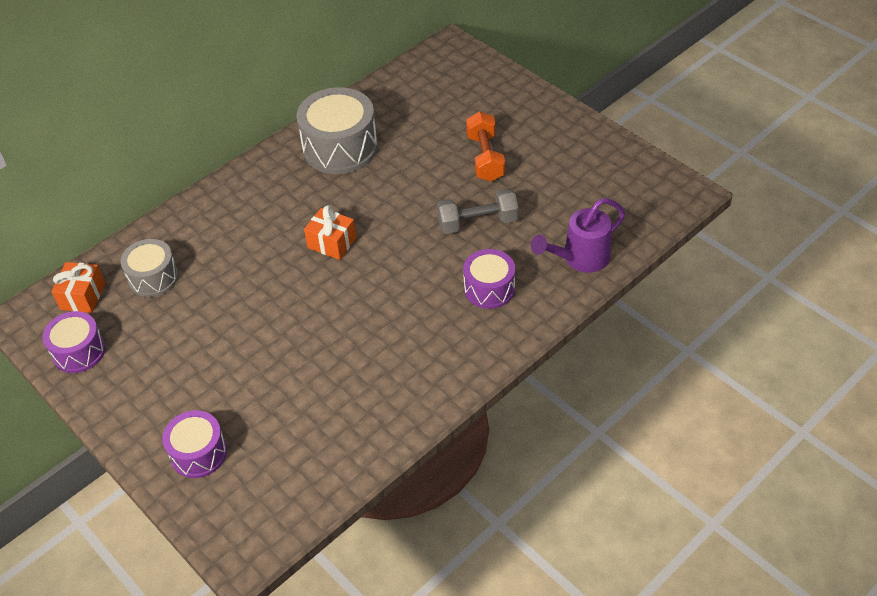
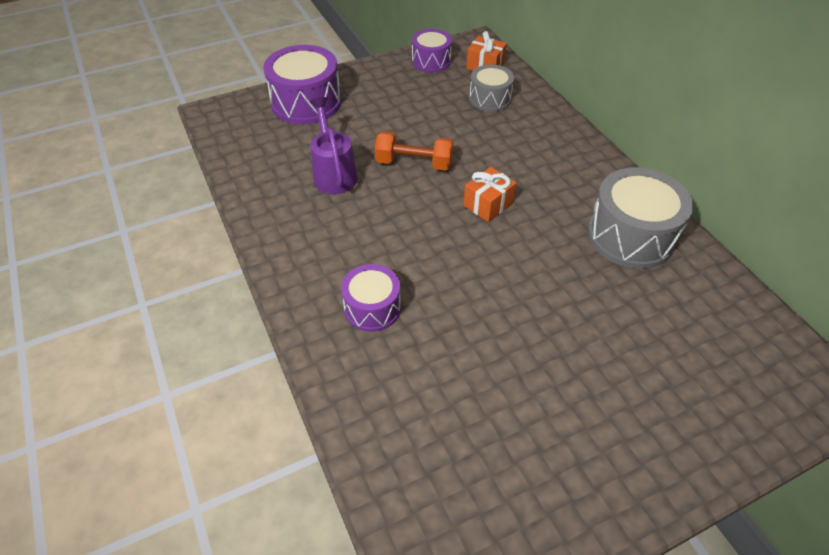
camera: 105 degrees right, 0 degrees up
purple drum [162,410,227,478] -> purple drum [263,45,341,124], size x1.66
grey dumbbell [437,188,519,234] -> none
orange dumbbell [466,111,505,182] -> orange dumbbell moved to [375,131,453,171]
purple watering can [531,198,625,273] -> purple watering can moved to [310,97,358,194]

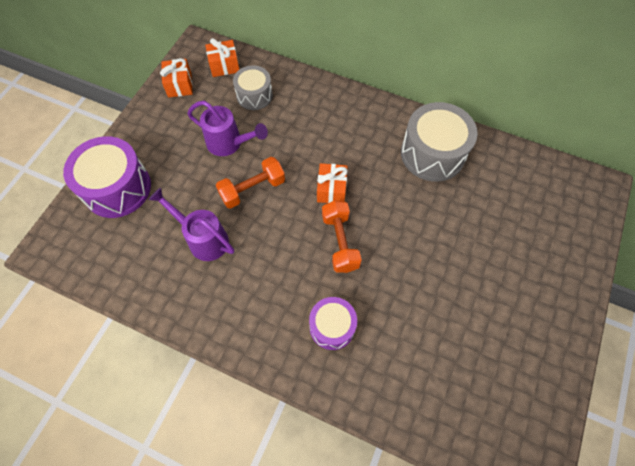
camera: 40 degrees left, 15 degrees up
purple drum [412,29,452,73] -> orange gift [160,58,193,97]
none -> purple watering can [187,101,268,156]
none -> orange dumbbell [322,200,362,273]

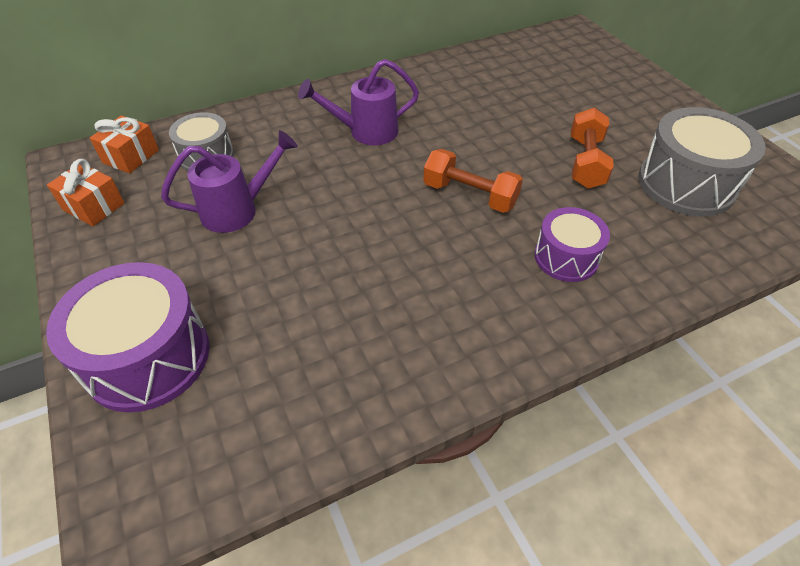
camera: 50 degrees left, 15 degrees down
purple watering can [149,188,234,261] -> purple watering can moved to [298,59,419,145]
orange dumbbell [216,157,285,209] -> orange dumbbell moved to [571,107,614,189]
orange gift [317,163,348,203] -> none
grey drum [401,102,478,182] -> grey drum moved to [638,107,766,216]

